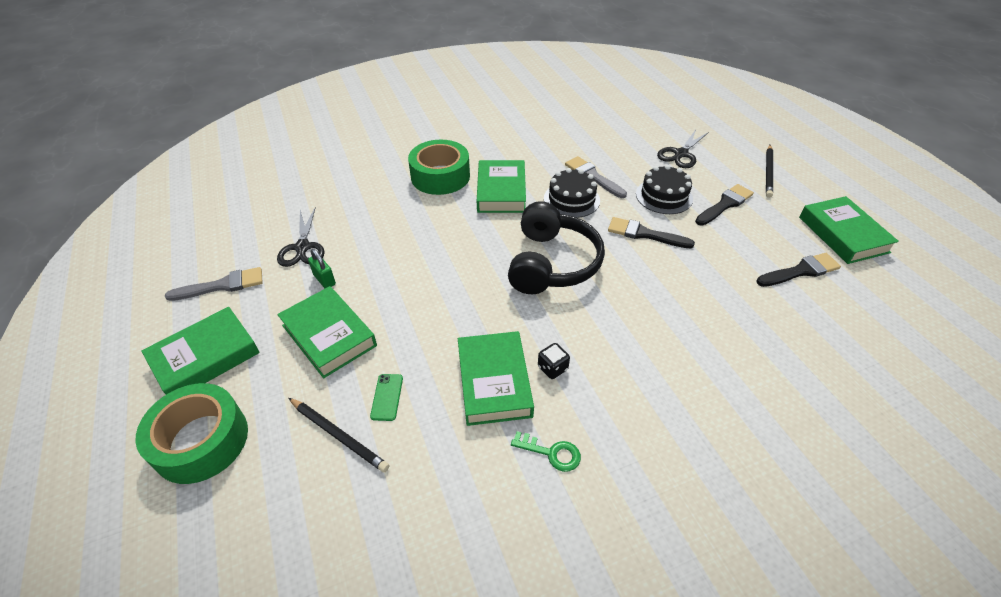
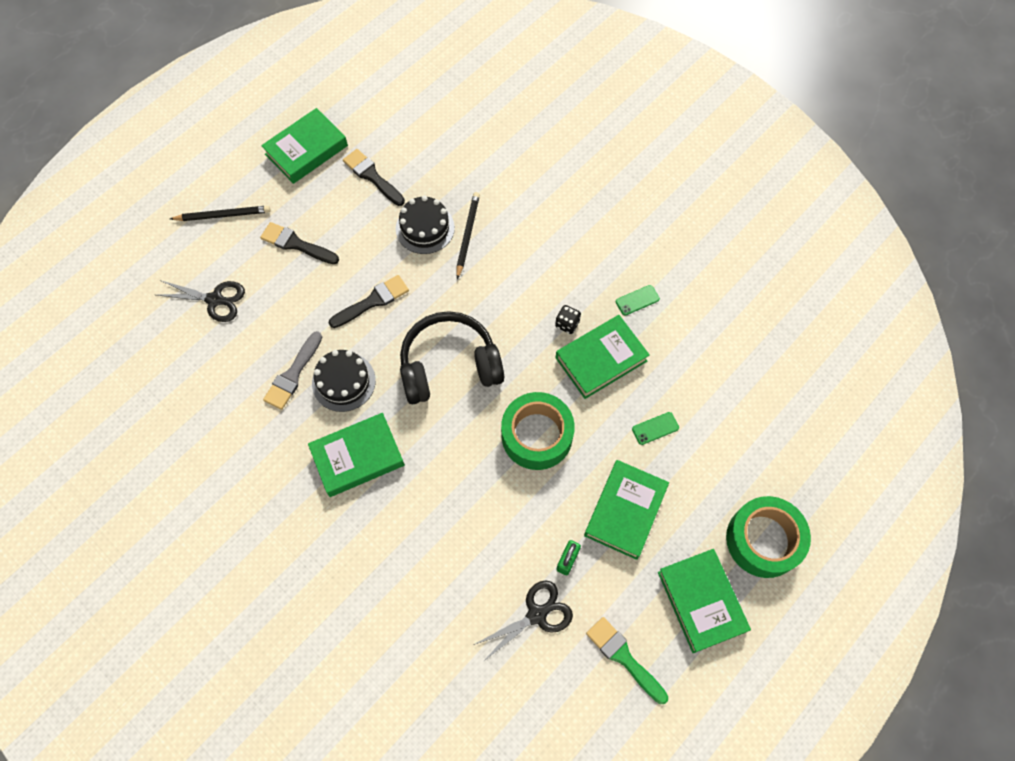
camera: 115 degrees left, 20 degrees up
green book [141,307,260,395] -> green book turned 45 degrees clockwise [658,549,751,653]
grey brush [165,267,263,301] -> green brush [586,617,668,704]
black pencil [289,398,389,473] -> black pencil moved to [456,192,480,279]
green tape [408,140,470,195] -> green tape moved to [501,392,575,470]
green key [511,431,581,472] -> green phone [616,285,660,316]
black brush [608,217,695,248] -> black brush turned 120 degrees counterclockwise [329,275,409,328]
black cake [636,165,693,214] -> black cake moved to [396,196,455,254]

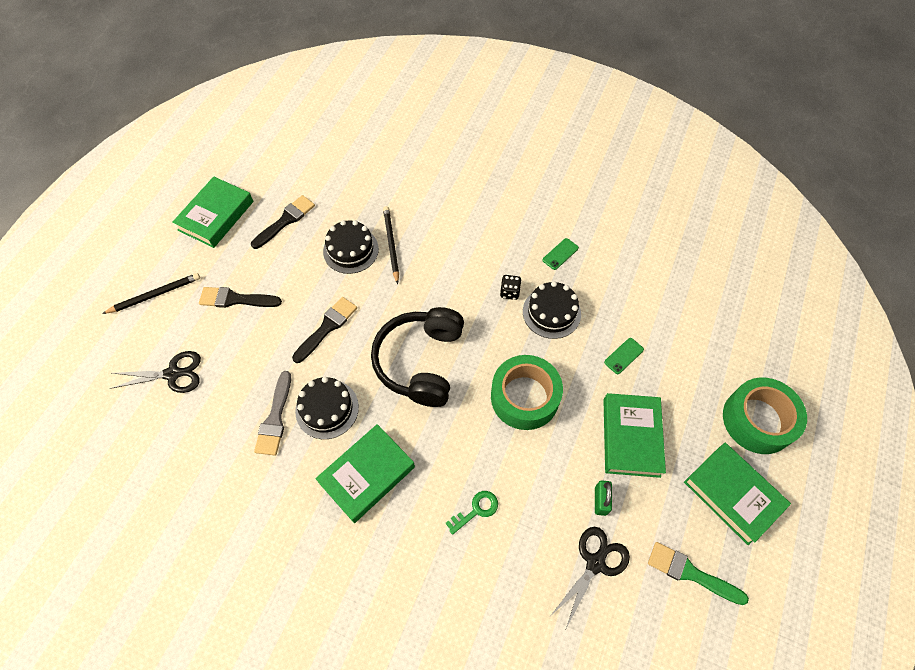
camera: 20 degrees left, 5 degrees down
black brush [343,149,405,206] -> black brush turned 105 degrees clockwise [251,195,315,249]
black headphones [400,311,504,404] -> black headphones turned 45 degrees counterclockwise [371,307,464,407]
green book [556,315,650,399] -> black cake [523,281,581,339]
none -> green key [445,491,498,535]

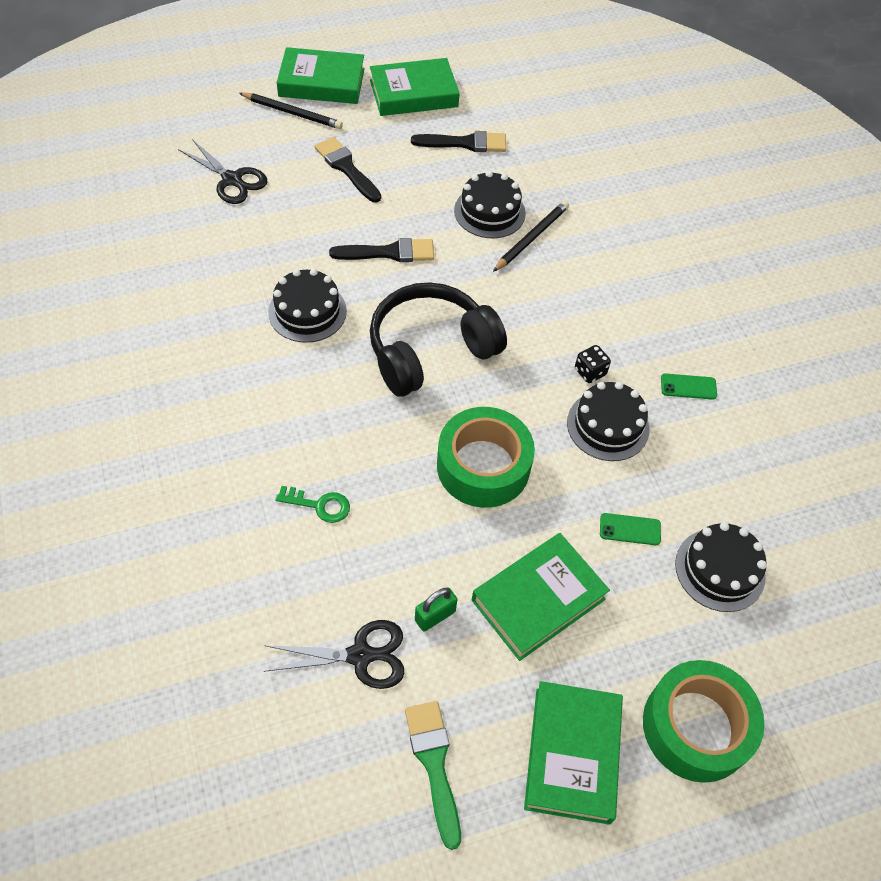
camera: 45 degrees right, 5 degrees down
grey brush [254,371,291,455] -> none
green book [315,424,415,523] -> green book moved to [277,47,365,104]
none -> black cake [675,522,767,612]

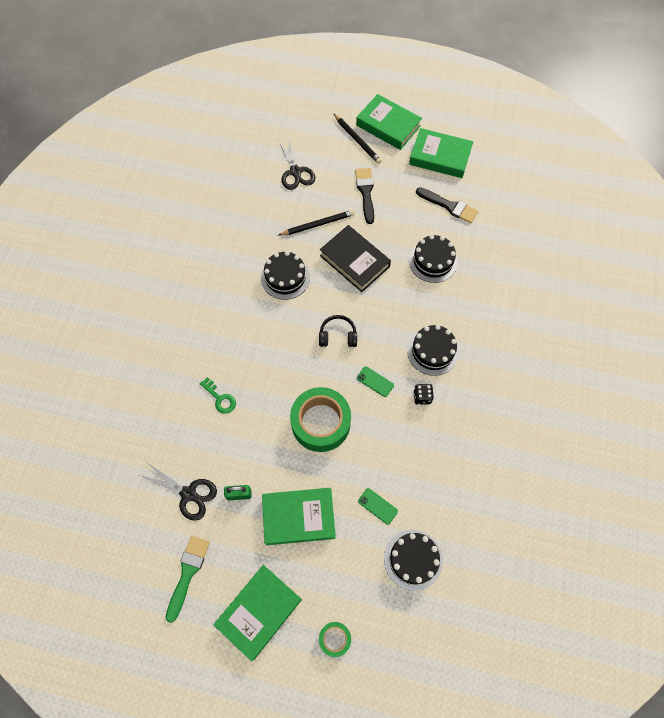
camera: 35 degrees right, 10 degrees up
black brush [329,238,434,262] -> black book [320,225,391,292]
black headphones [370,282,507,397] -> black headphones [319,315,357,347], size x0.48
black pencil [493,201,569,272] -> black pencil moved to [279,210,355,236]
black cake [567,382,649,461] -> black cake moved to [407,325,459,376]
green tape [643,660,765,783] -> green tape [319,622,351,657], size x0.48
green phone [661,373,717,400] -> green phone moved to [357,366,394,397]

